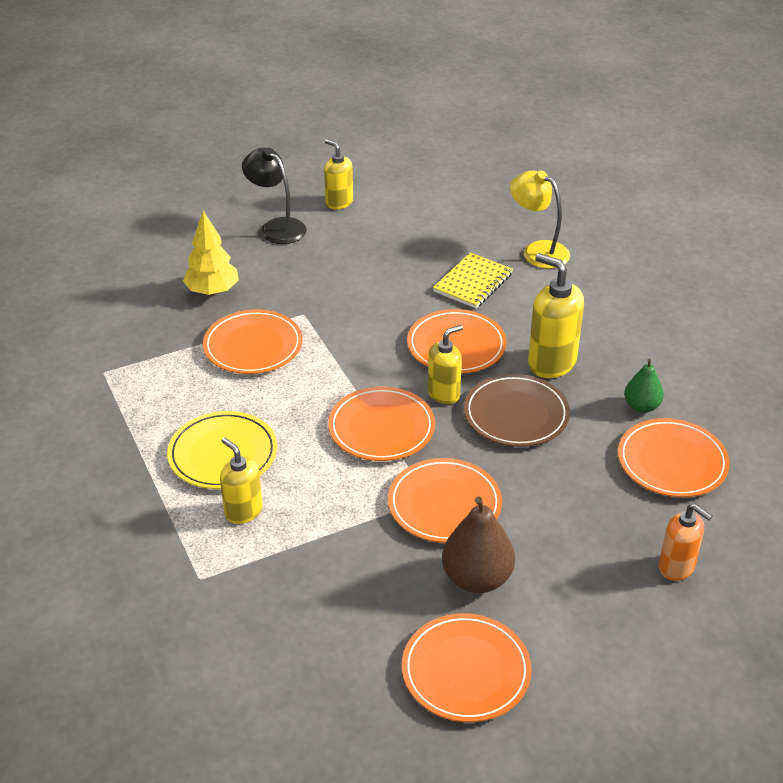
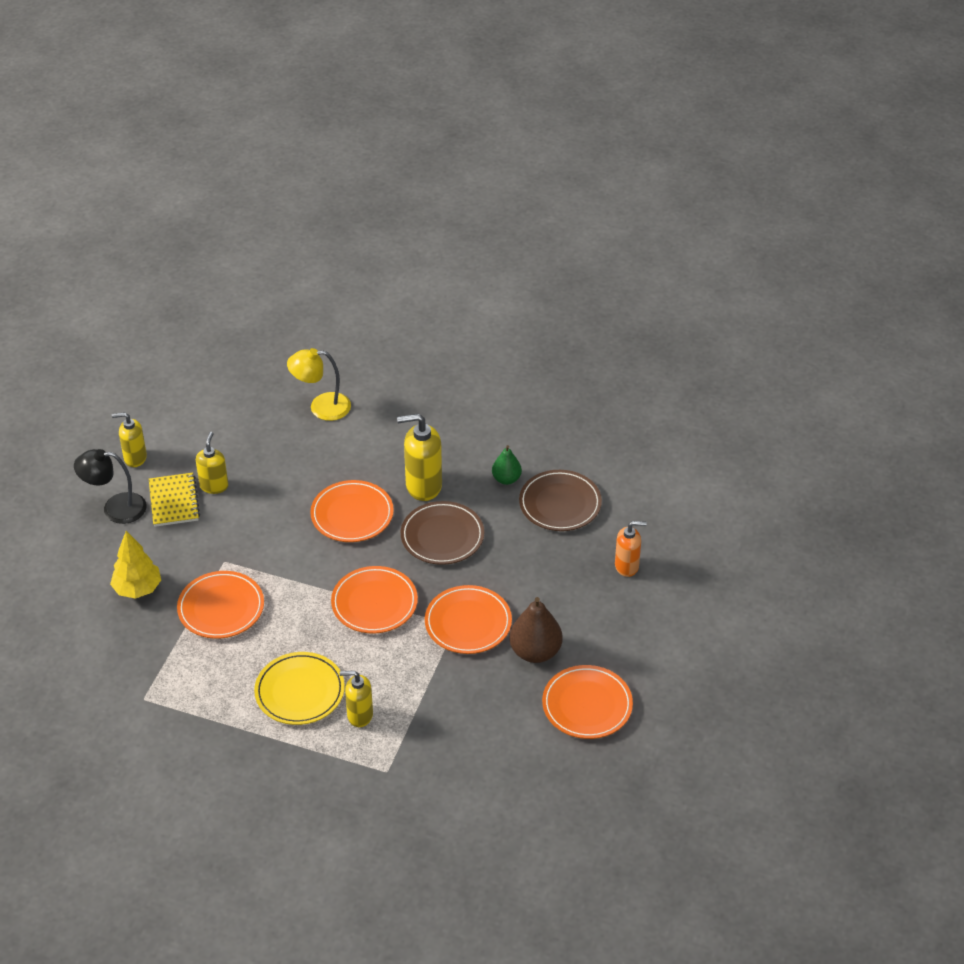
camera: 45 degrees left, 5 degrees up
yellow soap dispenser [428,325,463,404] -> yellow soap dispenser moved to [196,432,228,494]
yellow notebook [433,253,513,308] -> yellow notebook moved to [149,473,200,527]
orange plate [618,418,730,497] -> brown plate [519,470,602,531]

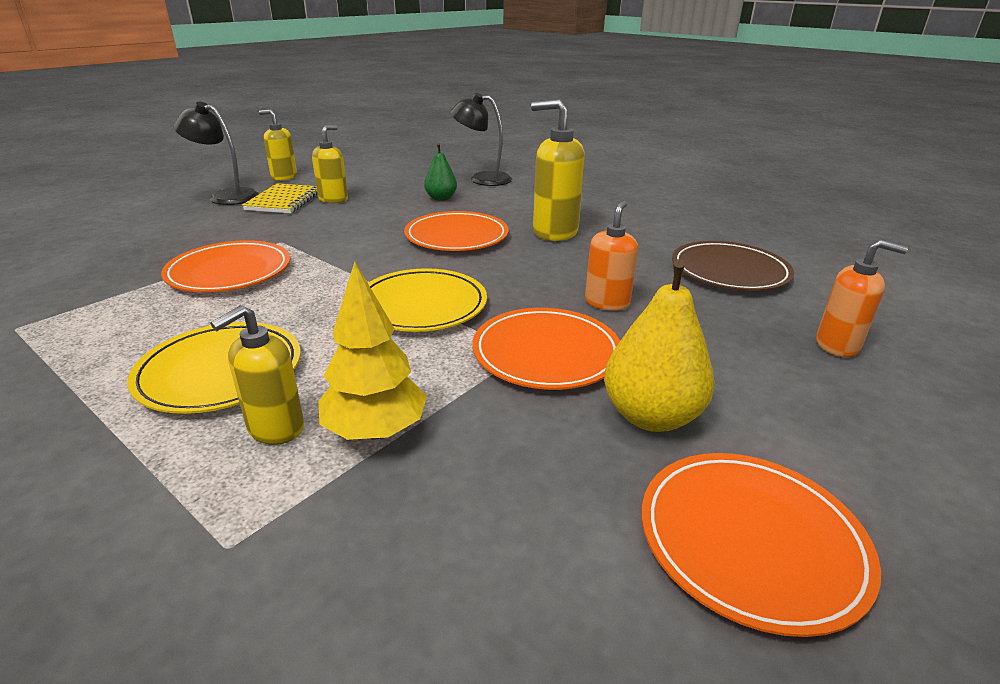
camera: 20 degrees right, 15 degrees down
yellow tree [110,531,161,599] -> yellow tree moved to [319,261,427,440]
yellow lamp [287,348,351,421] -> black lamp [450,93,512,186]
orange plate [331,566,418,633] -> yellow plate [368,268,487,332]
yellow soap dispenser [340,671,373,727] -> yellow soap dispenser turned 75 degrees counterclockwise [210,305,304,445]
brown plate [401,501,484,565] -> none
green pear [492,445,522,485] -> green pear moved to [424,143,457,201]
brown pear [509,597,562,663] -> yellow pear [604,259,715,432]
none -> orange soap dispenser [585,201,638,311]

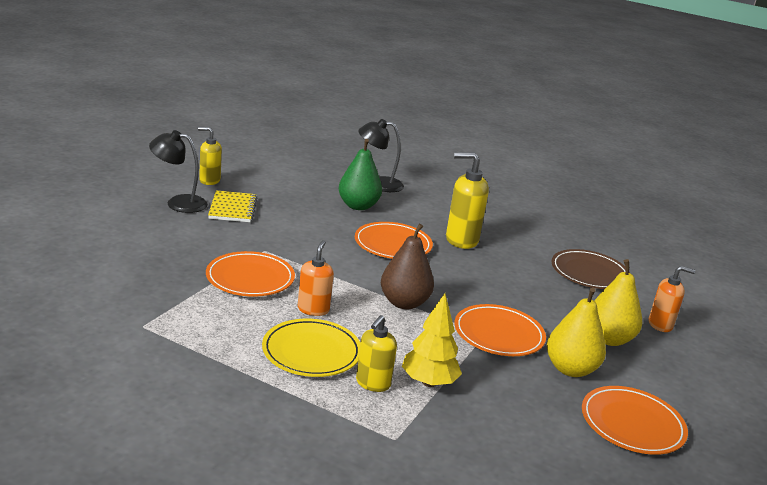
camera: 15 degrees left, 5 degrees down
yellow soap dispenser [312,125,348,203] -> none
yellow plate [368,268,487,332] -> brown pear [381,224,434,309]
green pear [424,143,457,201] -> green pear [338,139,382,210], size x1.63
orange soap dispenser [585,201,638,311] -> orange soap dispenser moved to [298,240,334,316]
none -> yellow pear [594,259,642,346]

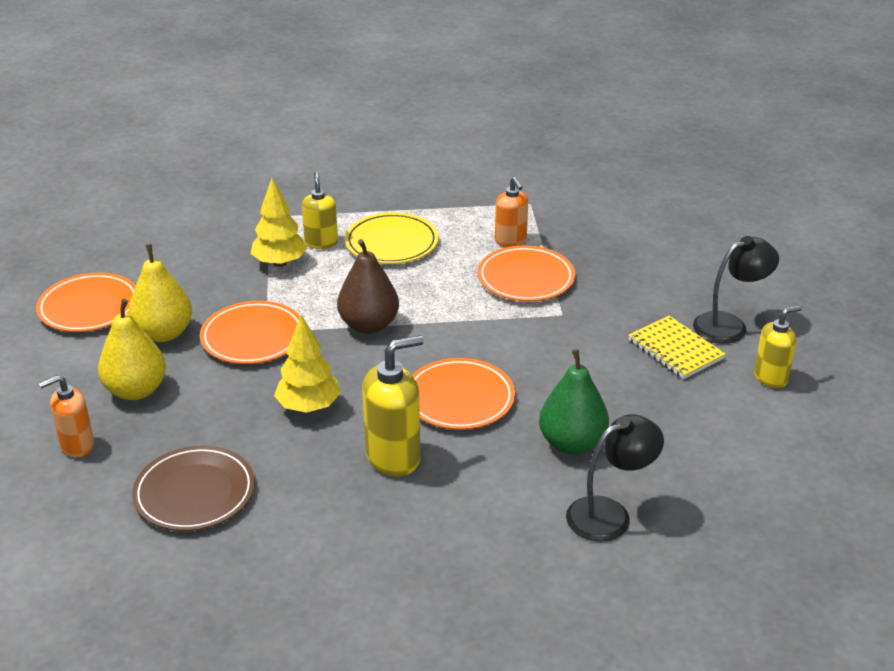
camera: 150 degrees right, 10 degrees up
orange soap dispenser [298,240,334,316] -> orange soap dispenser moved to [495,177,528,247]
none -> yellow tree [274,315,341,413]

